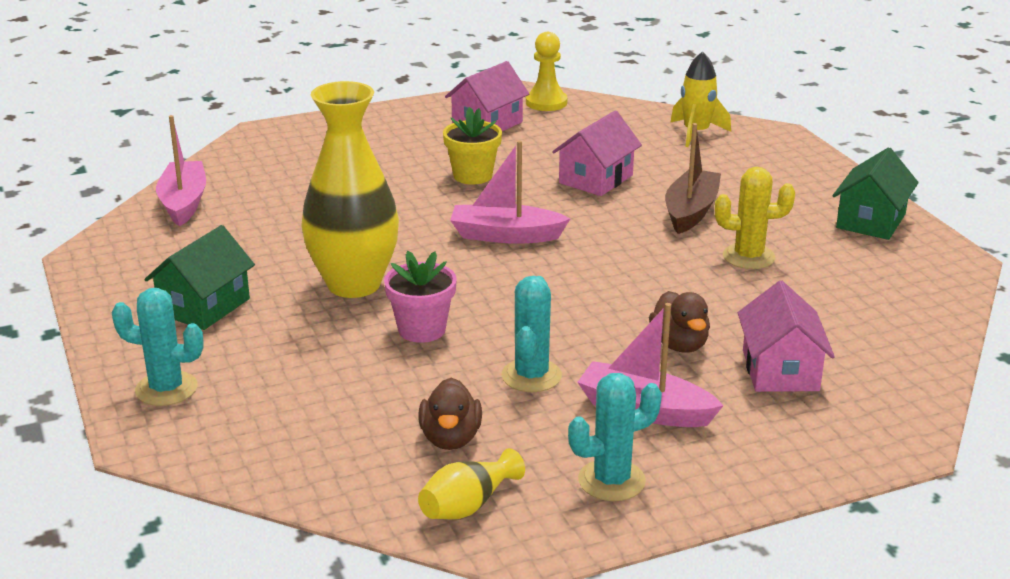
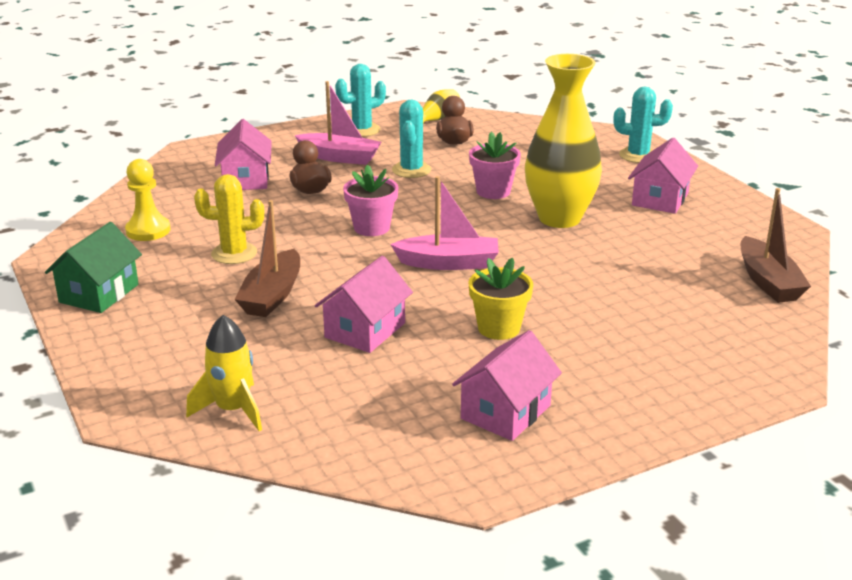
camera: 175 degrees right, 0 degrees up
green house [144,225,255,330] -> pink house [628,138,698,214]
pink boat [156,115,206,226] -> brown boat [740,188,811,303]
yellow pawn [526,32,568,111] -> yellow pawn moved to [125,159,171,241]
none -> pink flower pot [343,165,398,236]

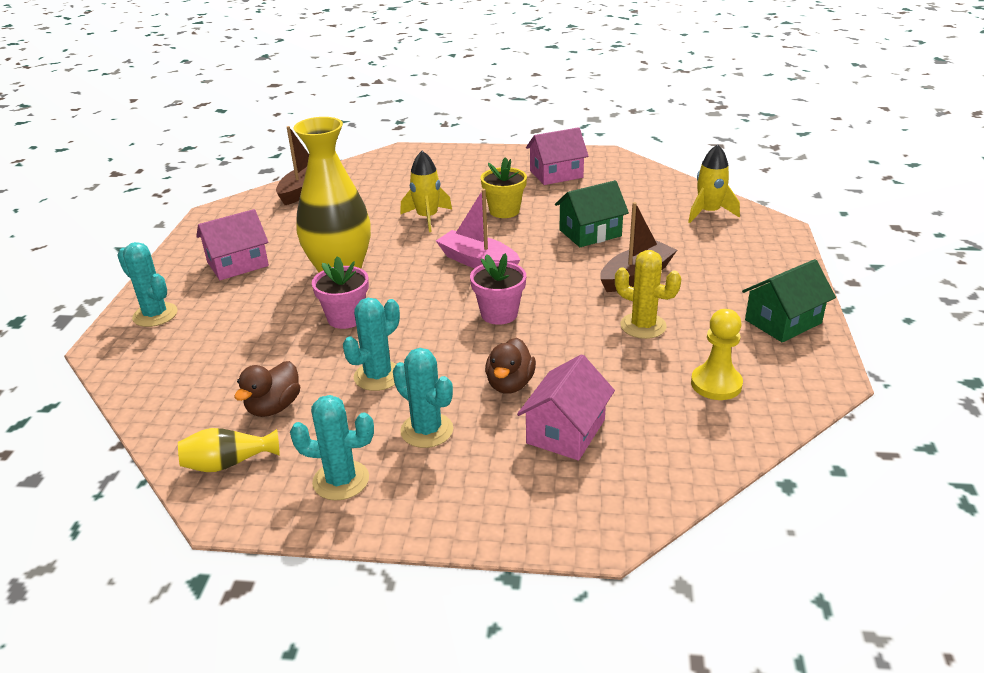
camera: 145 degrees left, 5 degrees up
pink boat [295,81,381,165] -> turquoise cactus [393,348,453,448]
pink house [315,256,413,353] -> green house [555,180,629,247]
none -> yellow rocket [400,151,452,232]

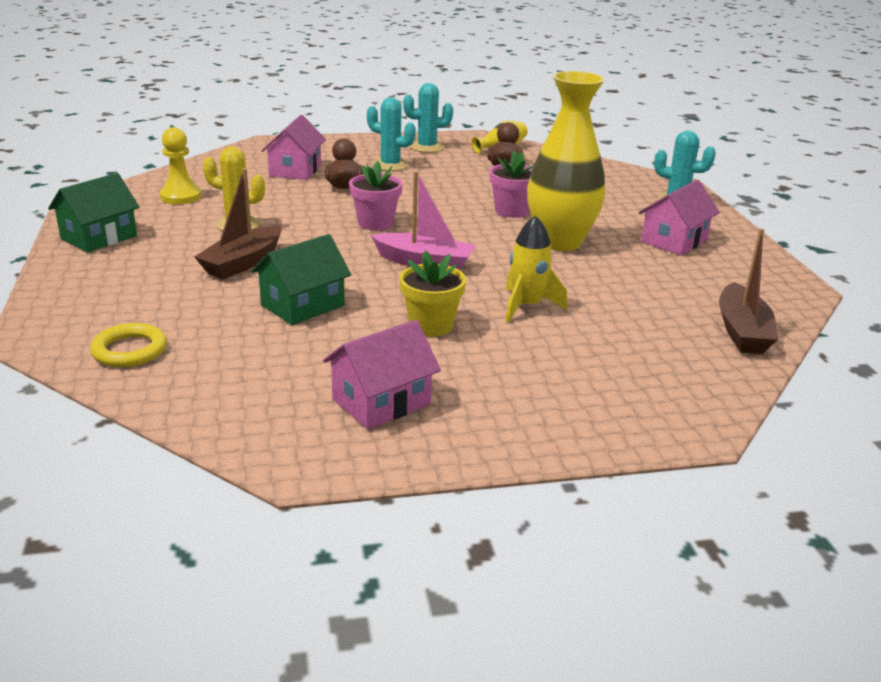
camera: 160 degrees right, 5 degrees down
turquoise cactus [343,298,400,391] -> none
yellow rocket [688,144,740,223] -> yellow ring [90,323,167,367]

